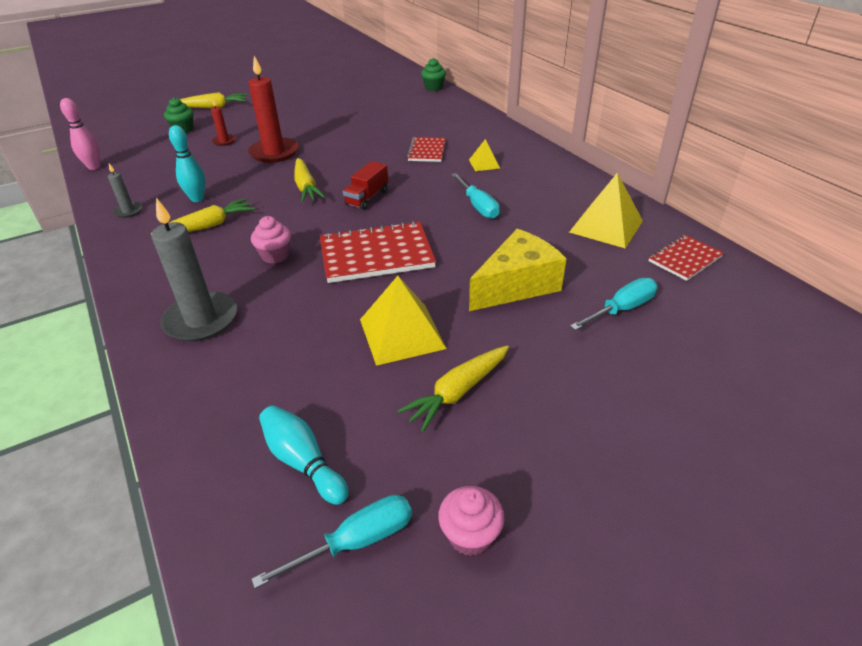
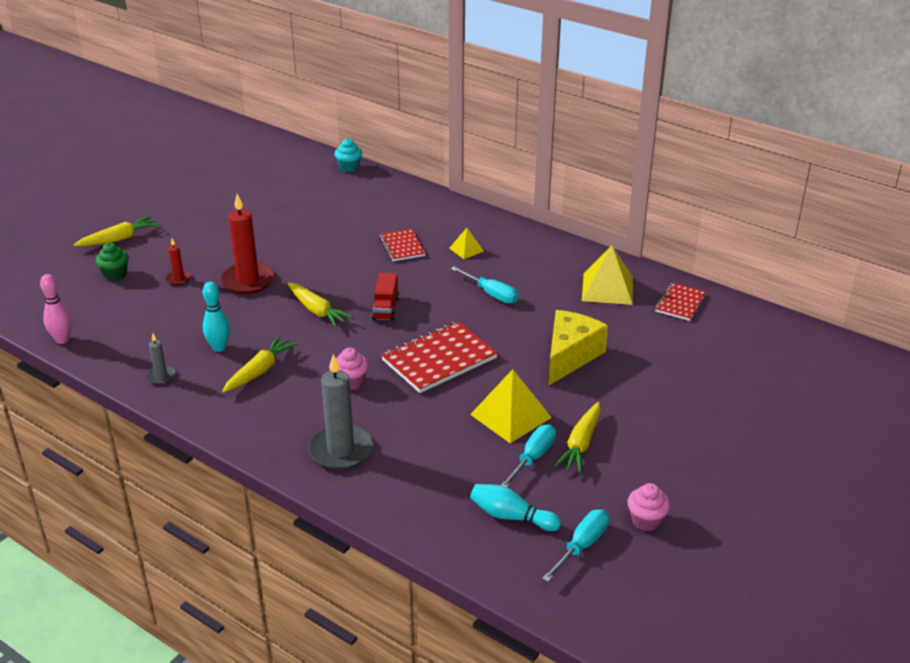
camera: 25 degrees left, 5 degrees down
green cupcake [421,58,446,91] -> turquoise cupcake [335,138,362,172]
turquoise screwdriver [570,278,658,330] -> turquoise screwdriver moved to [501,424,556,487]

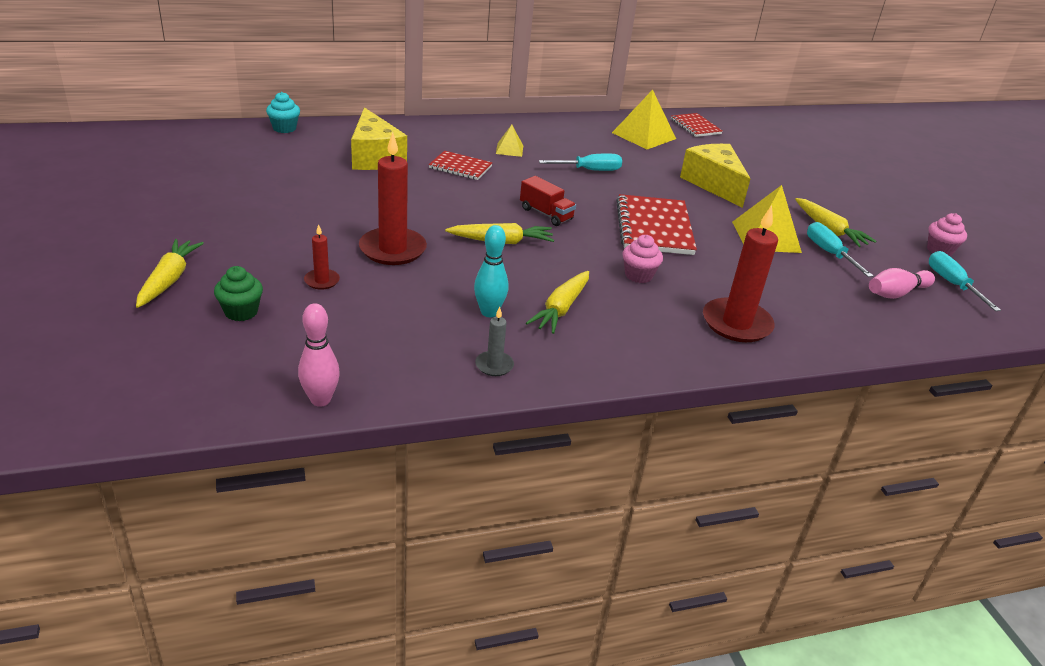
camera: 55 degrees left, 0 degrees up
yellow carrot [222,336,297,393] -> yellow carrot turned 135 degrees counterclockwise [526,271,589,334]
grey candle [308,354,373,470] -> red candle [703,205,778,342]
turquoise bowling pin [470,484,561,531] -> pink bowling pin [869,268,935,299]
none -> yellow cheese [351,107,407,170]

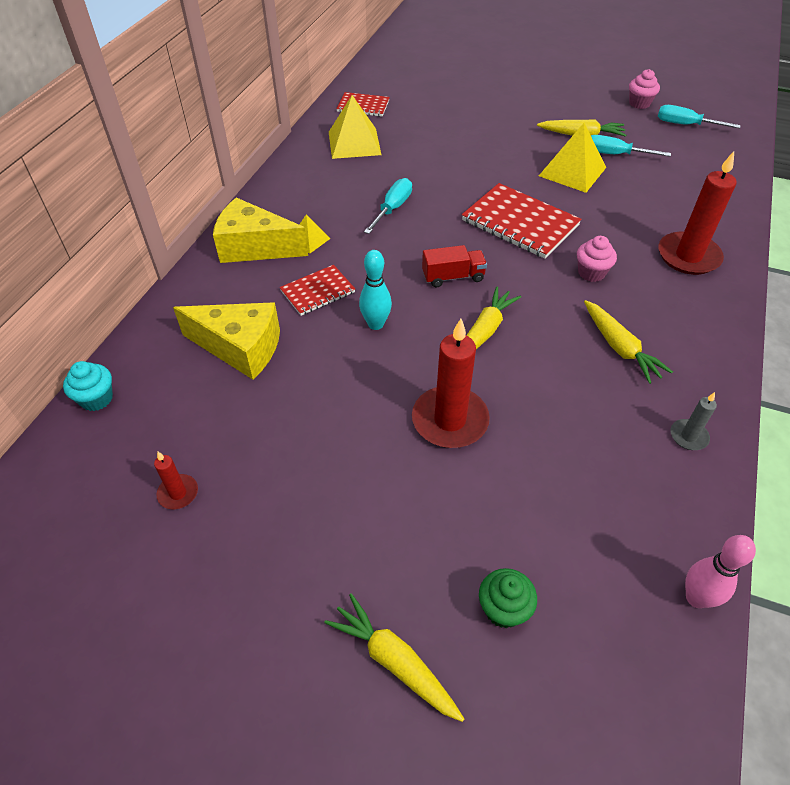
camera: 50 degrees left, 15 degrees up
red candle [304,224,340,290] -> red candle moved to [154,452,198,509]
turquoise bowling pin [474,225,508,317] -> turquoise bowling pin moved to [359,250,392,330]
yellow cheese [680,144,750,208] -> yellow cheese moved to [213,197,308,263]
pink bowling pin [869,268,935,299] -> none

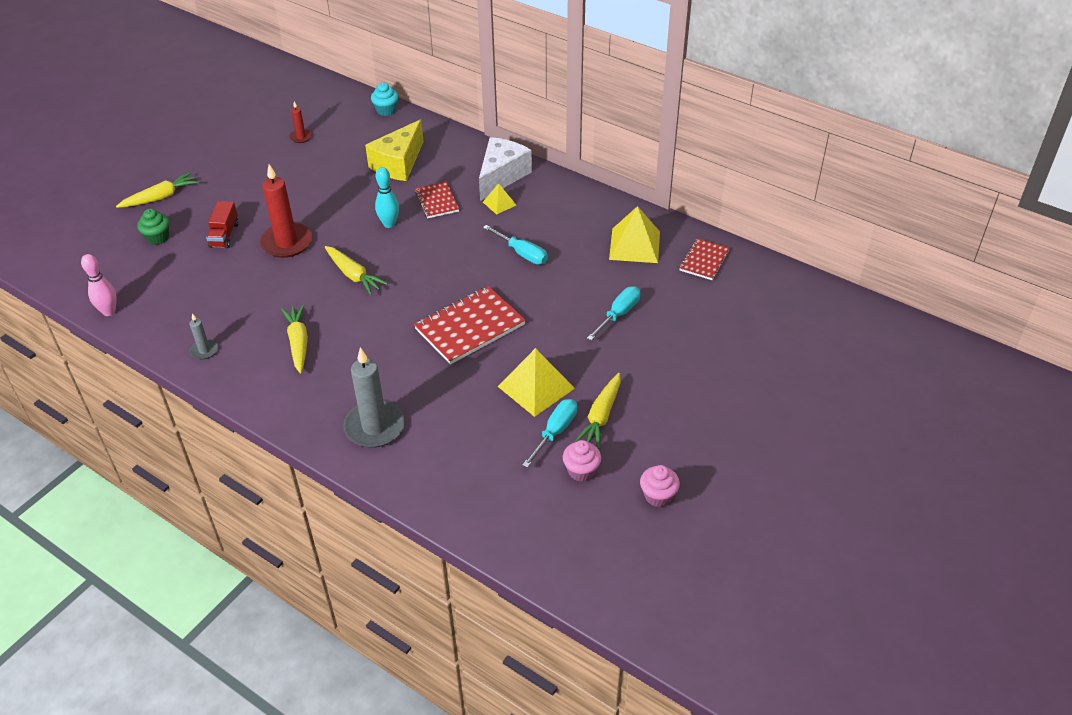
camera: 105 degrees right, 5 degrees down
yellow cheese [213,197,308,263] -> white cheese [479,137,532,201]
red truck [422,245,487,287] -> red truck moved to [206,201,239,248]
pink cupcake [577,236,617,282] -> pink cupcake moved to [563,440,601,482]
yellow carrot [584,300,673,384] -> yellow carrot turned 90 degrees clockwise [281,305,308,373]
turquoise screwdriver [658,105,741,128] -> turquoise screwdriver moved to [587,286,640,341]
red candle [658,151,736,275] -> grey candle [343,347,405,448]

